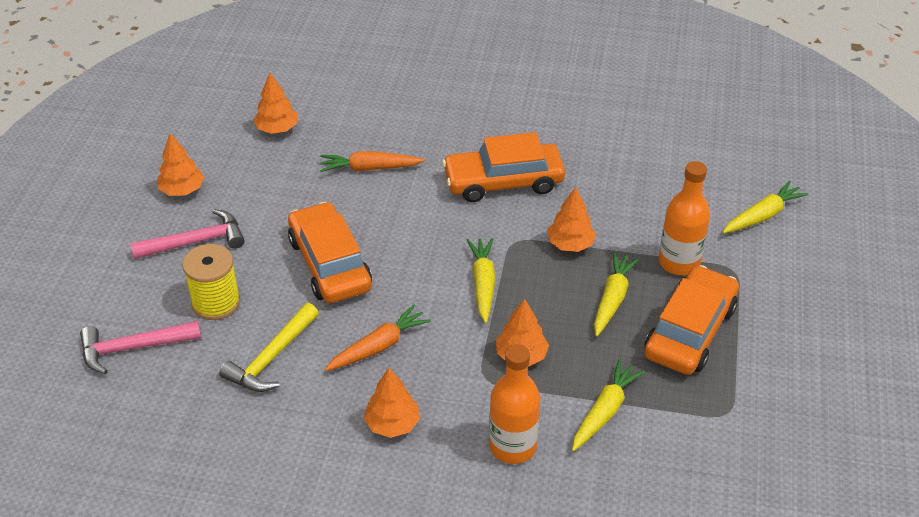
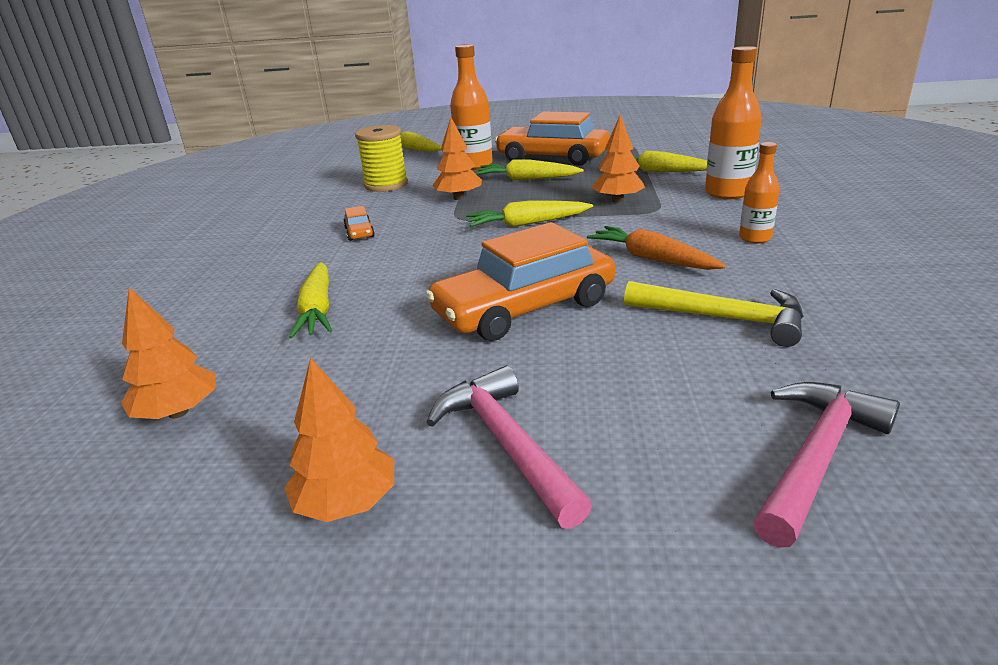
camera: 95 degrees left, 15 degrees down
pink hammer [80,321,201,374] -> pink hammer turned 120 degrees counterclockwise [753,382,900,548]
yellow spool [182,244,240,320] -> yellow spool moved to [355,125,408,192]
orange carrot [320,151,425,172] -> yellow carrot [289,262,332,338]
orange tree [364,368,420,438] -> orange bottle [739,142,779,243]
orange car [442,132,565,202] -> orange car [343,206,375,241], size x0.41

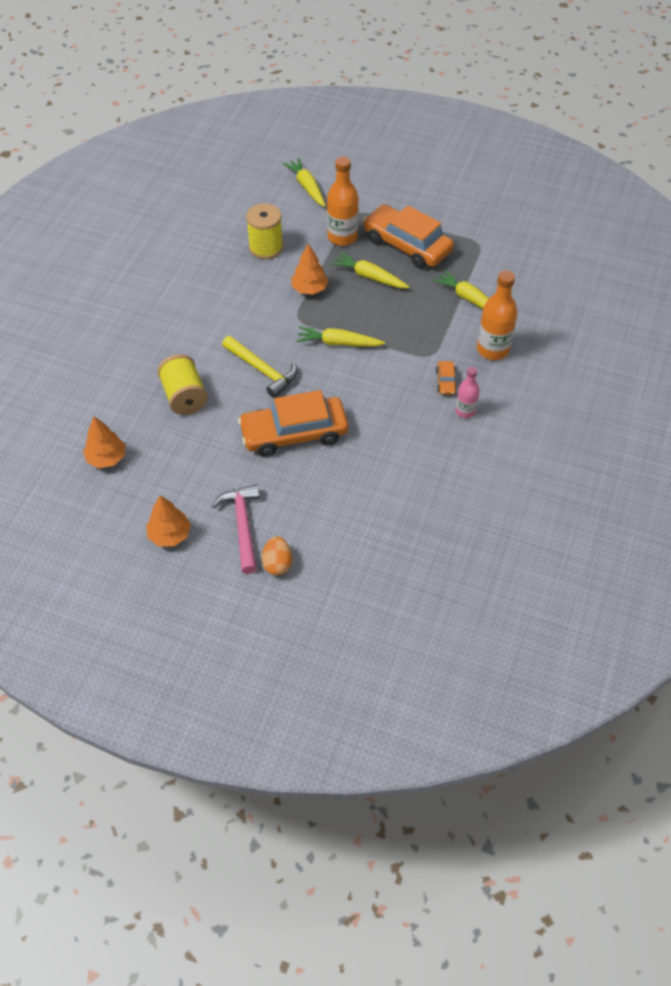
camera: 15 degrees right, 25 degrees up
yellow carrot [289,262,332,338] -> yellow spool [157,354,208,415]
orange car [343,206,375,241] -> orange car moved to [436,361,457,395]
orange carrot [587,226,726,270] -> none
orange tree [591,115,645,203] -> none
yellow hammer [624,281,803,347] -> yellow hammer moved to [222,336,298,398]
orange bottle [739,142,779,243] -> pink bottle [455,367,480,418]
pink hammer [753,382,900,548] -> none
none -> orange egg [262,536,292,576]

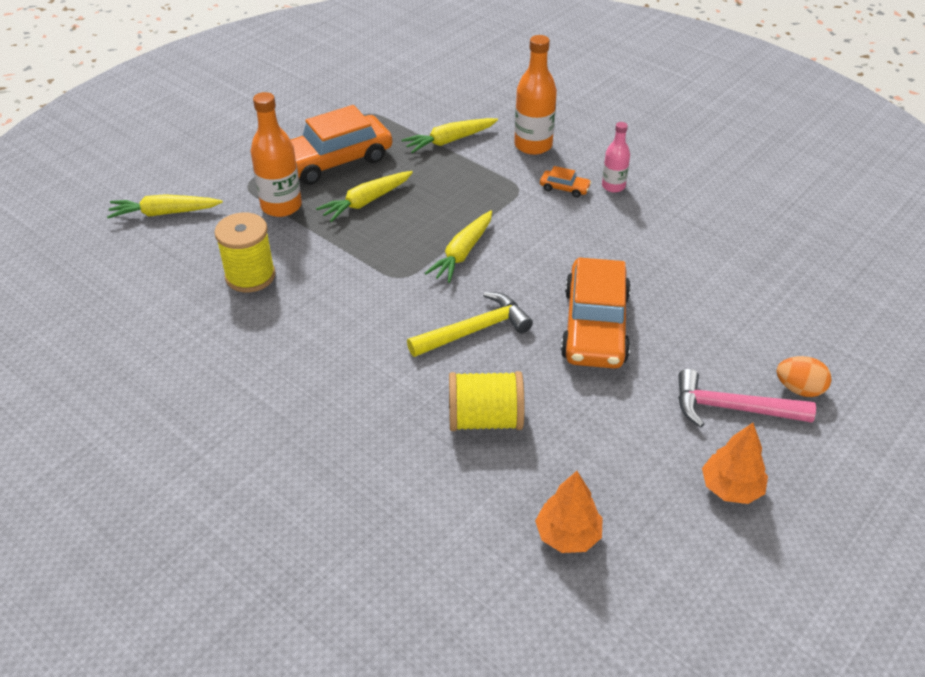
camera: 70 degrees left, 10 degrees down
orange tree [292,243,328,294] -> none

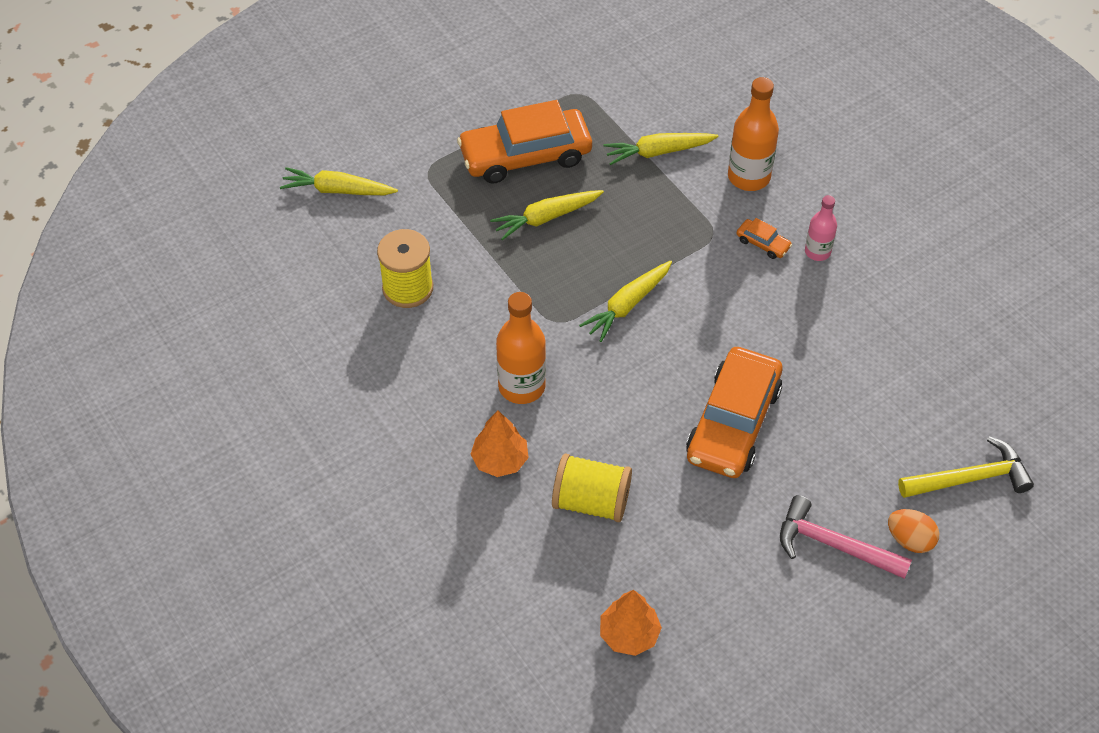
camera: 15 degrees right, 10 degrees up
orange bottle [250,92,302,217] -> orange bottle moved to [496,292,546,404]
yellow hammer [407,292,533,357] -> yellow hammer moved to [898,436,1034,498]
orange tree [702,423,768,504] -> orange tree moved to [470,411,529,477]

